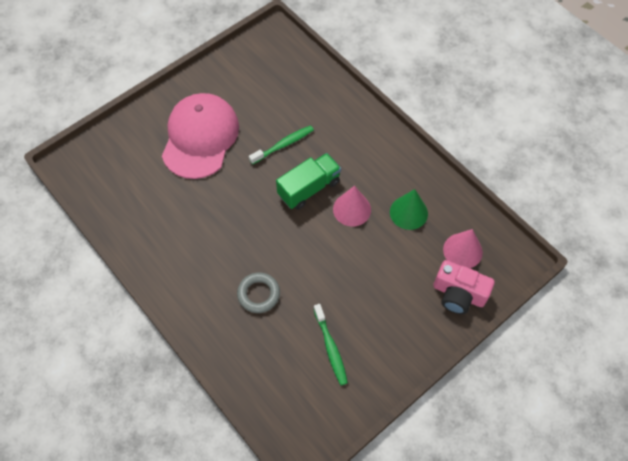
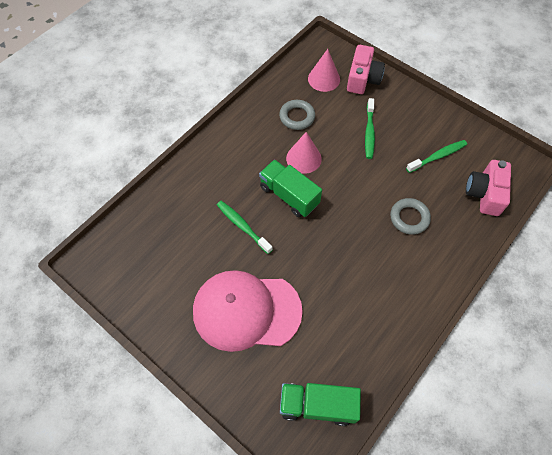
camera: 100 degrees left, 0 degrees up
green cone [390,189,428,230] -> grey ring [279,100,315,130]
none -> green truck [280,383,361,426]
none -> green toothbrush [365,98,375,159]
none -> pink camera [466,160,511,216]

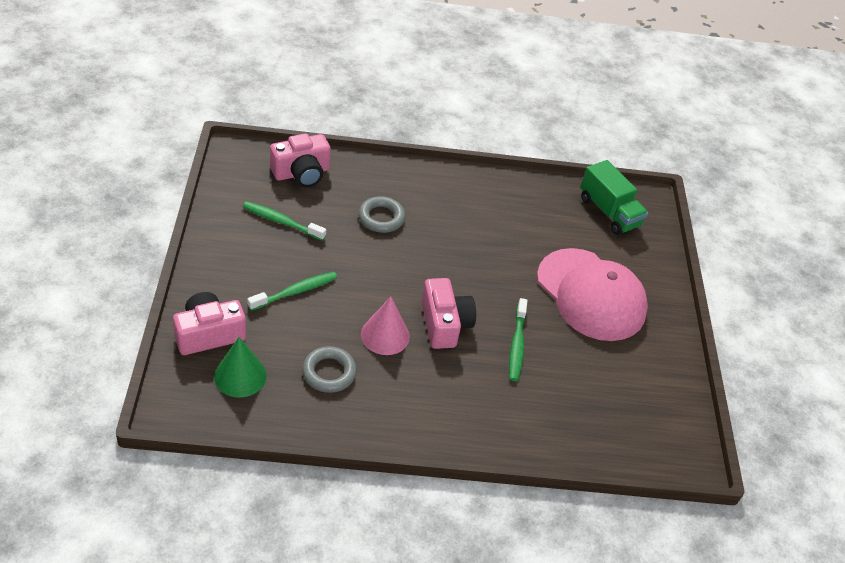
camera: 135 degrees left, 15 degrees down
green truck [259,160,322,217] -> pink camera [421,278,476,349]
pink cone [308,49,340,92] -> green cone [214,337,267,398]

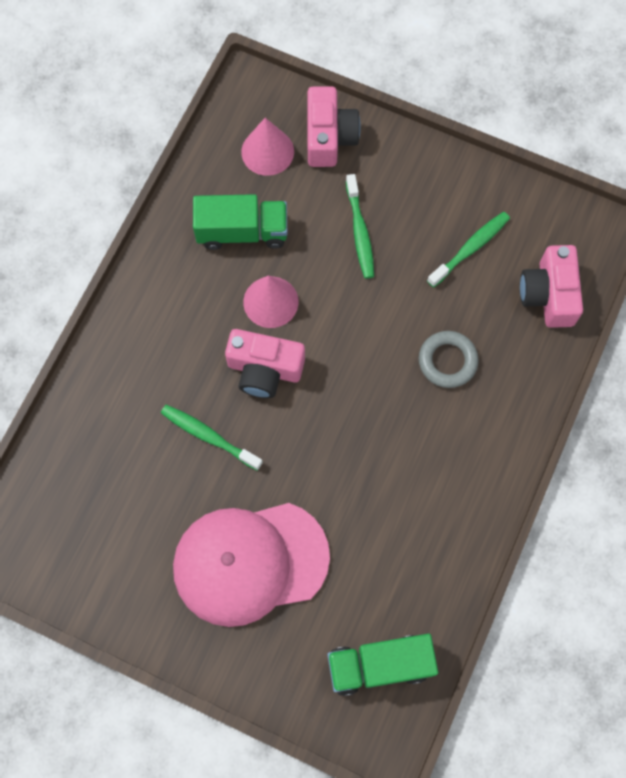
camera: 120 degrees right, 25 degrees up
green cone [214,337,267,398] -> pink cone [241,118,294,176]
grey ring [302,346,357,393] -> green truck [193,194,287,250]

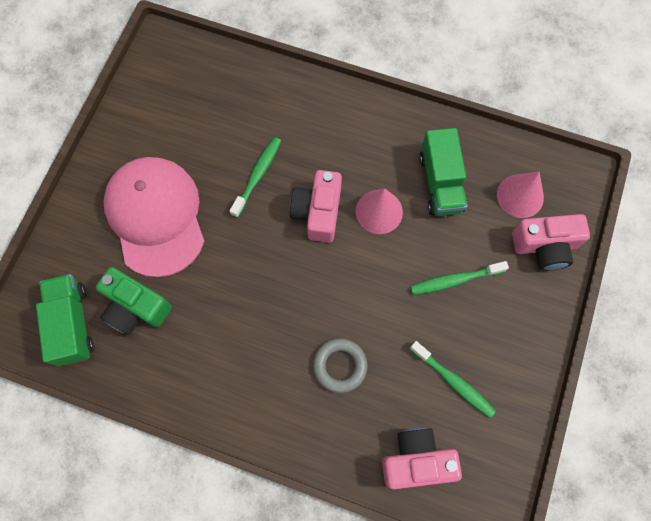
camera: 85 degrees right, 0 degrees up
none -> green camera [96,267,172,335]

